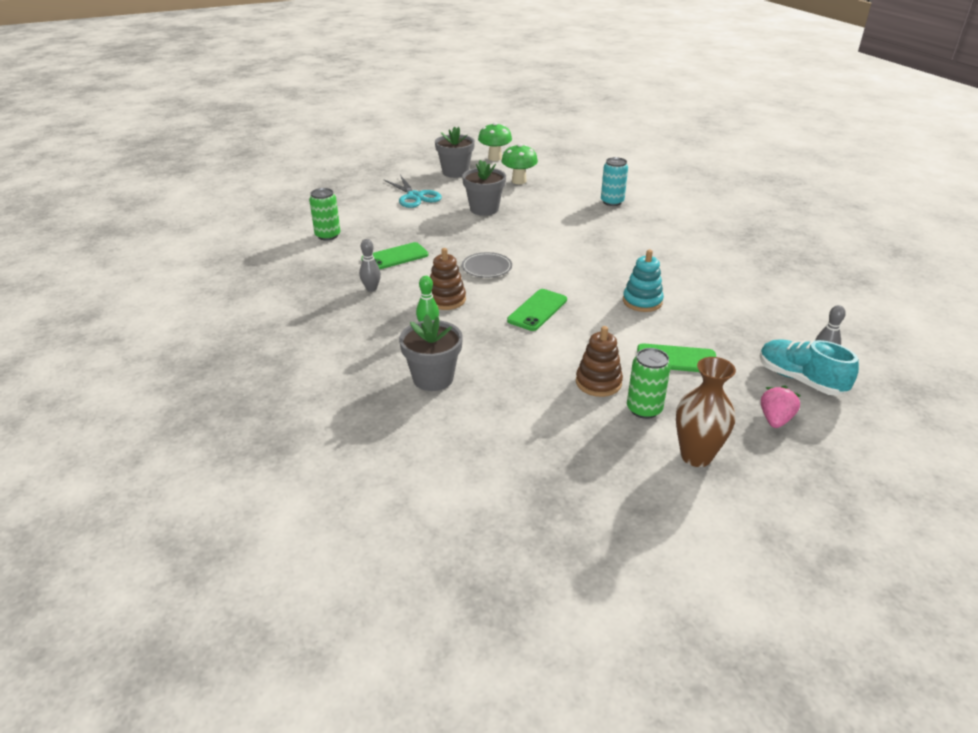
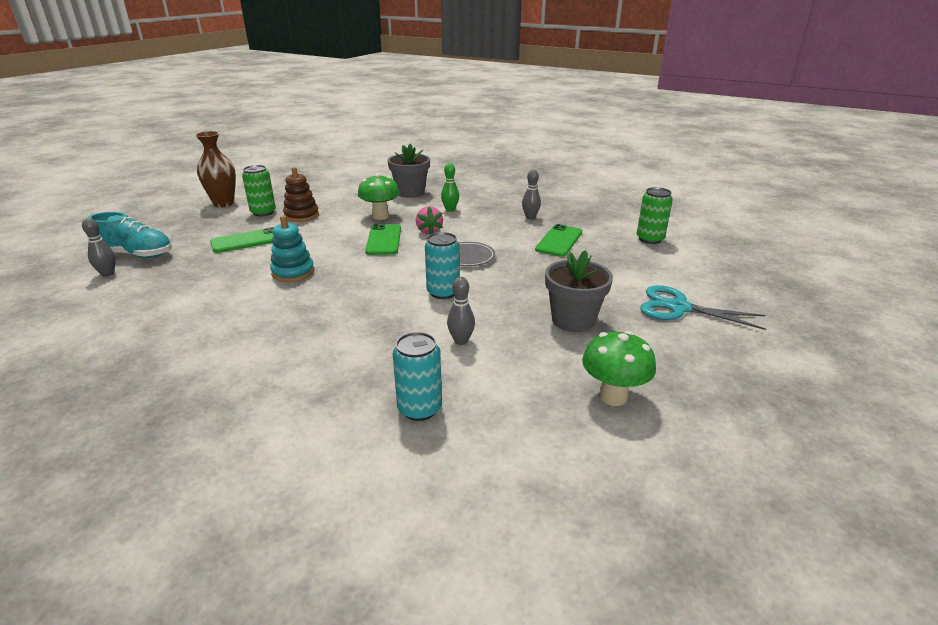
camera: 145 degrees right, 5 degrees down
brown stacking toy [430,248,466,310] -> none
grey flower pot [435,127,475,178] -> none
green mushroom [478,122,512,161] -> green mushroom moved to [358,173,400,220]
pink strawberry [761,386,801,428] -> pink strawberry moved to [416,206,443,235]
none -> turquoise can [425,232,460,299]
none -> grey bowling pin [447,277,475,345]

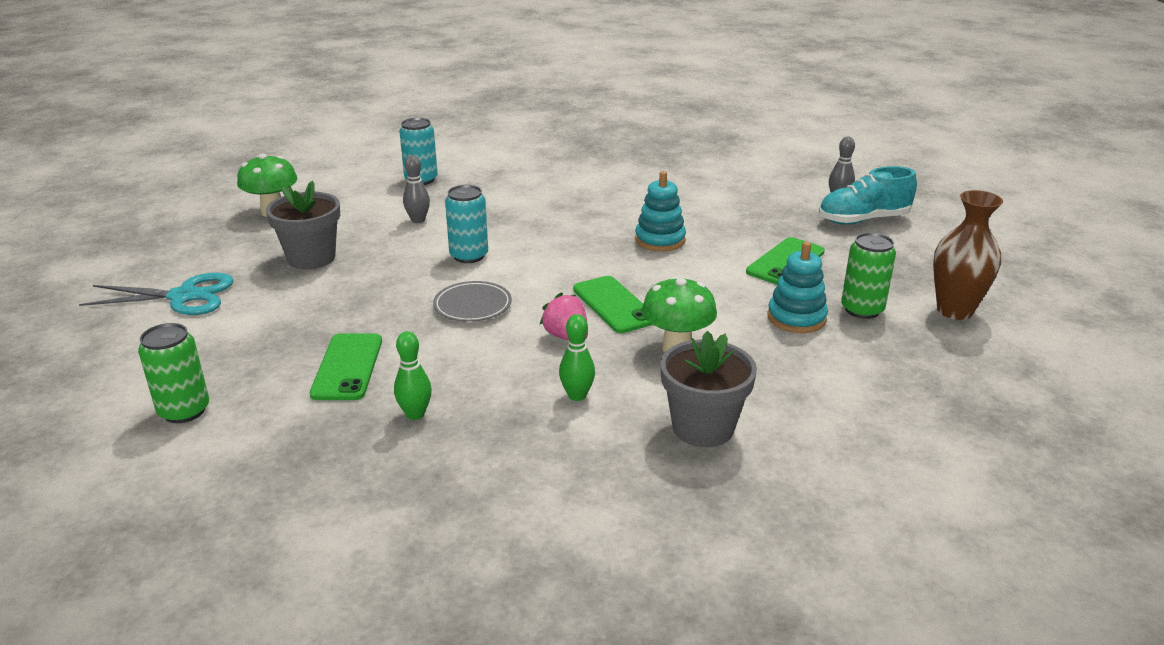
camera: 155 degrees right, 0 degrees up
brown stacking toy [283,167,319,222] -> turquoise stacking toy [767,242,828,333]
grey bowling pin [522,170,541,219] -> green bowling pin [394,331,432,420]

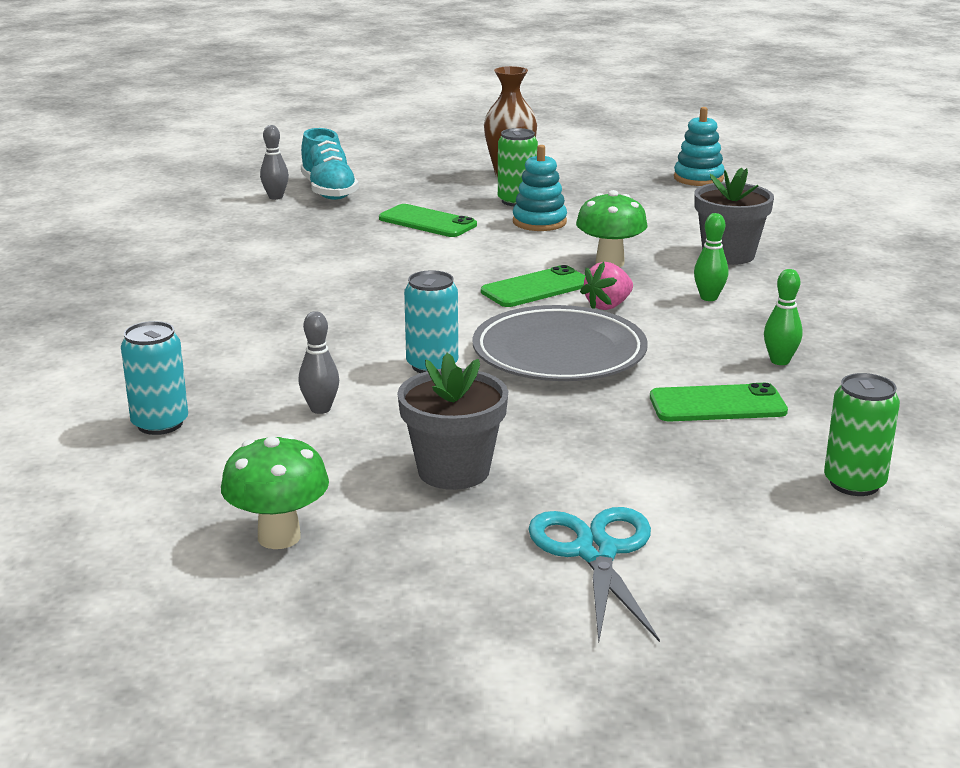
camera: 95 degrees left, 5 degrees down
grey plate [433,281,512,322] -> grey plate [472,305,648,381], size x1.86
turquoise stacking toy [635,171,686,252] -> turquoise stacking toy moved to [674,107,725,186]

